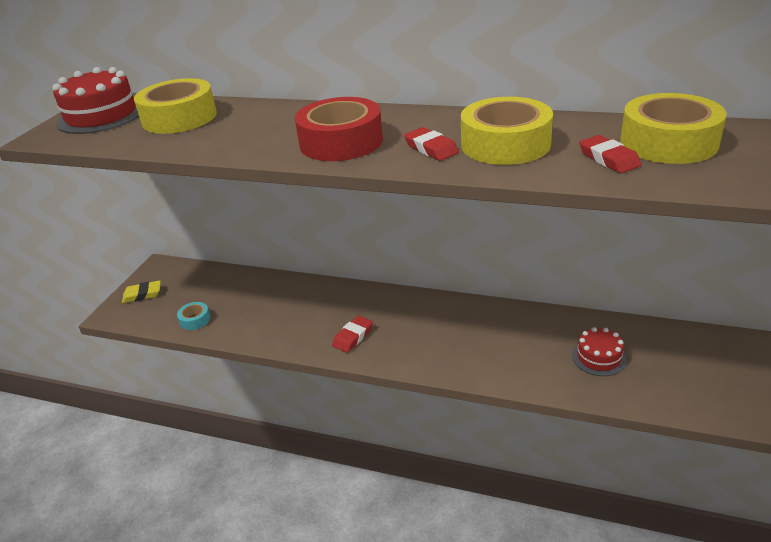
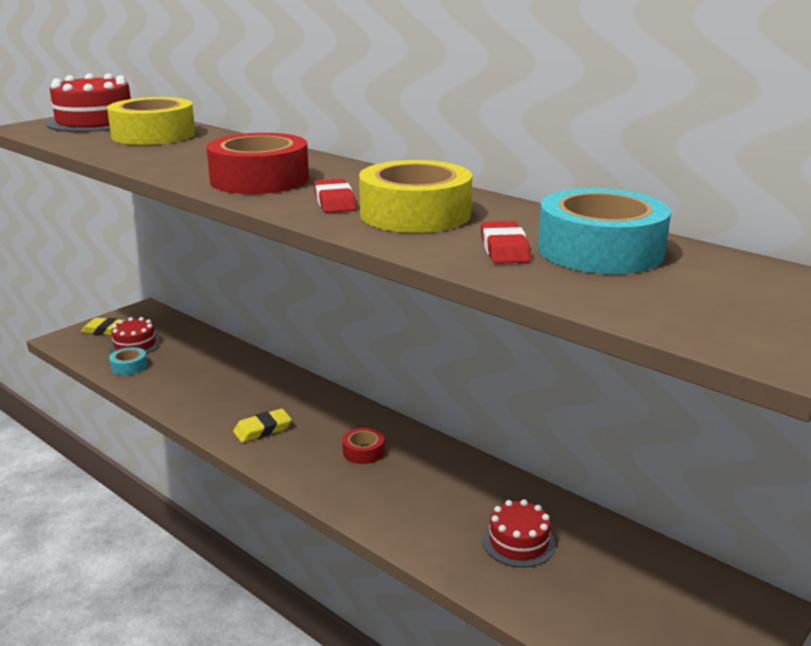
camera: 20 degrees right, 10 degrees down
red eraser [332,315,373,353] -> yellow eraser [233,409,292,443]
yellow tape [620,93,726,164] -> turquoise tape [538,188,671,274]
none -> red cake [109,317,161,354]
none -> red tape [342,428,385,464]

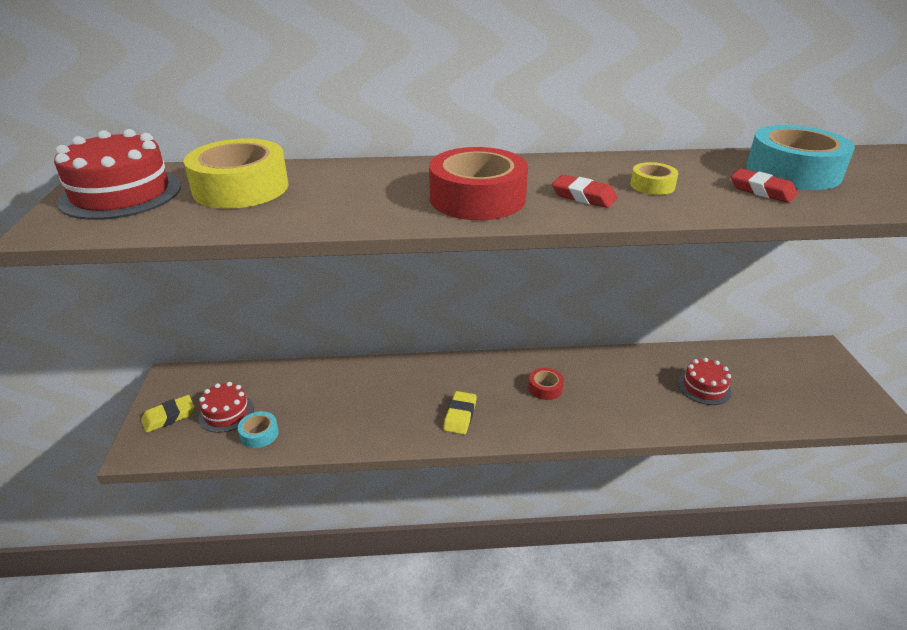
camera: 45 degrees left, 10 degrees up
yellow tape [359,160,472,233] -> yellow tape [630,162,678,195], size x0.47

